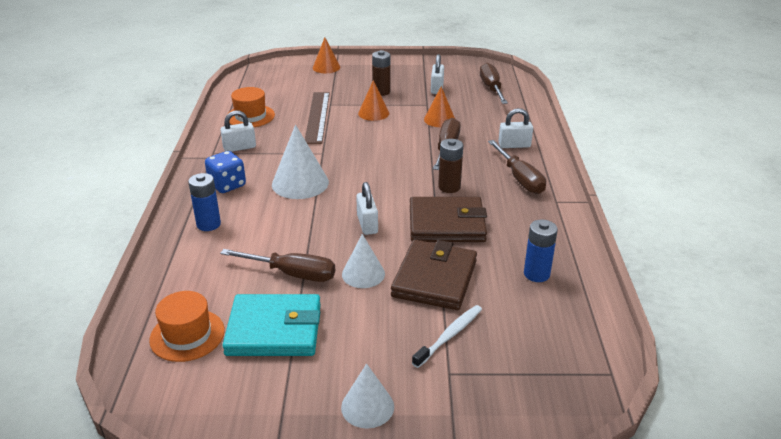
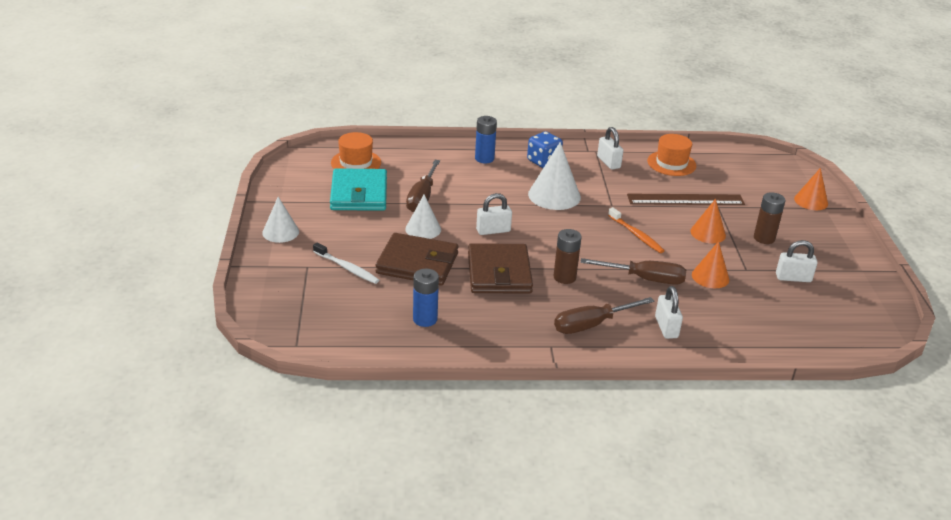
camera: 85 degrees right, 0 degrees up
brown screwdriver [480,63,508,104] -> none
none -> orange toothbrush [608,207,665,253]

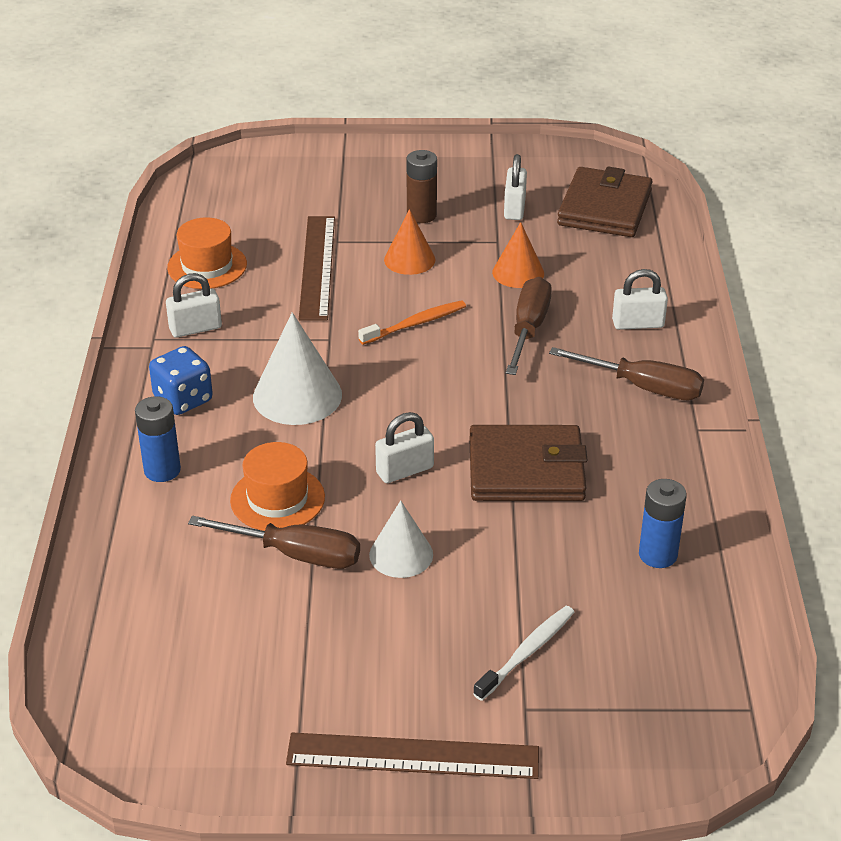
camera: 85 degrees left, 5 degrees up
white cone [262,197,299,243] -> brown ruler [286,733,539,779]
turquoise wallet [330,168,387,211] -> none
orange hat [331,132,381,169] -> orange hat moved to [230,442,325,531]
brown wallet [376,233,458,286] -> brown wallet moved to [557,167,653,237]
white padlock [476,193,512,235] -> white padlock turned 75 degrees clockwise [375,412,434,483]
brown battery [554,229,582,284] -> none
brown screwdriver [554,297,654,334] -> brown screwdriver turned 45 degrees counterclockwise [549,347,704,400]
orange cone [794,168,828,210] -> none

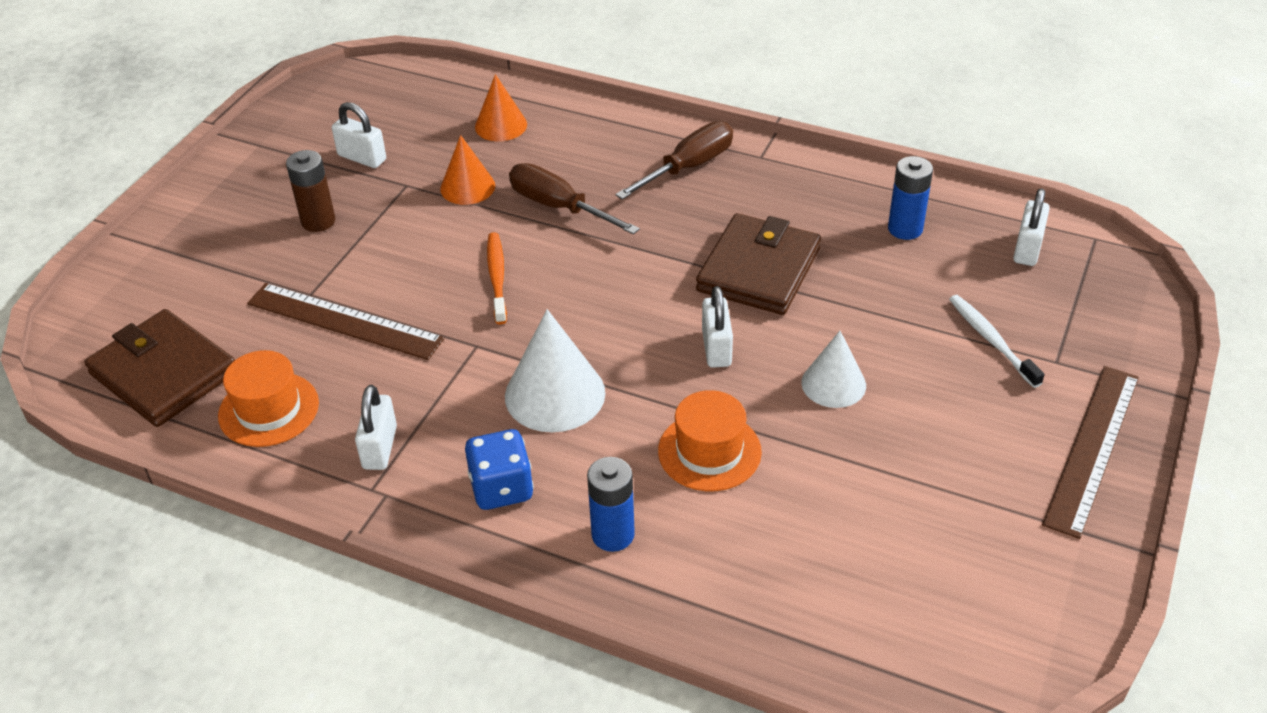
camera: 65 degrees left, 5 degrees up
brown screwdriver [188,516,360,569] -> none
orange cone [384,209,435,275] -> orange cone moved to [475,74,527,141]
brown wallet [557,167,653,237] -> brown wallet moved to [84,309,235,427]
white padlock [612,269,668,330] -> white padlock moved to [1013,189,1050,266]

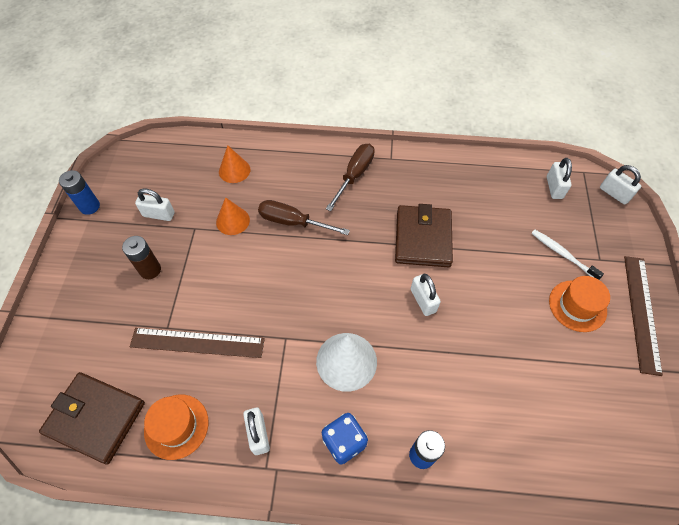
camera: 20 degrees left, 15 degrees up
orange toothbrush [487,232,507,325] -> none
orange hat [658,390,762,491] -> orange hat moved to [549,276,610,332]
white cone [801,331,866,408] -> none
blue battery [888,156,933,240] -> blue battery moved to [59,170,100,215]
none -> white padlock [600,165,641,205]

